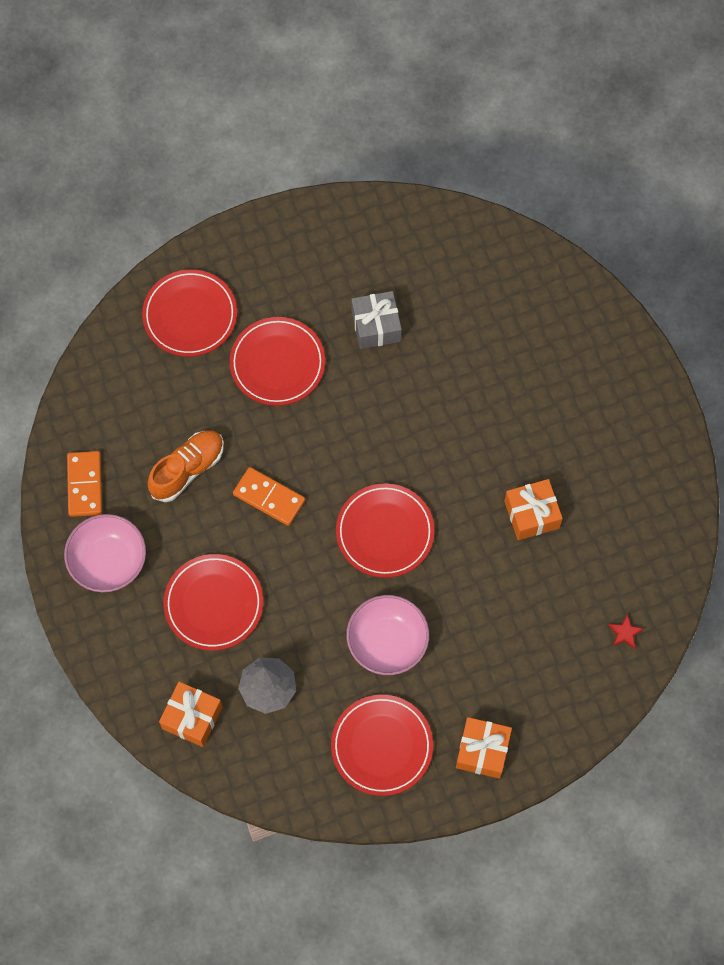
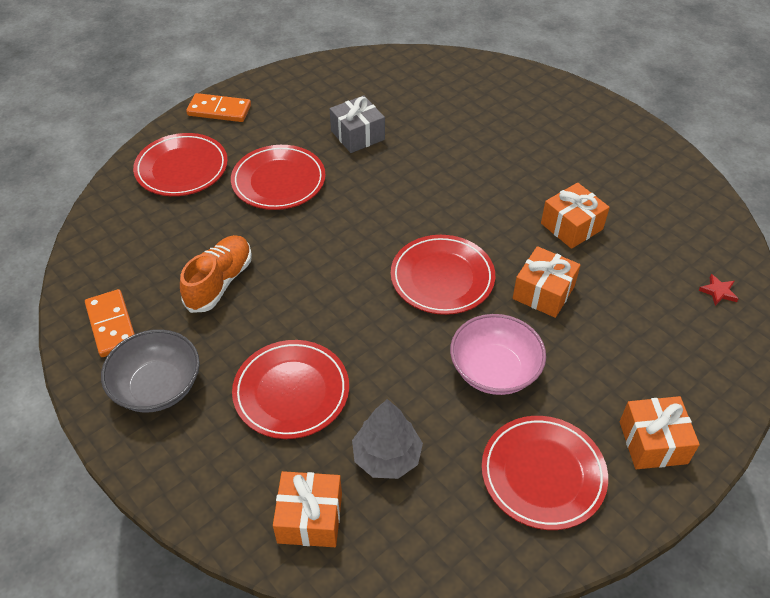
camera: 20 degrees left, 20 degrees down
pink bowl [64,514,146,592] -> grey bowl [101,329,200,413]
orange domino [233,467,305,526] -> orange domino moved to [186,93,251,122]
none -> orange gift [513,246,581,318]

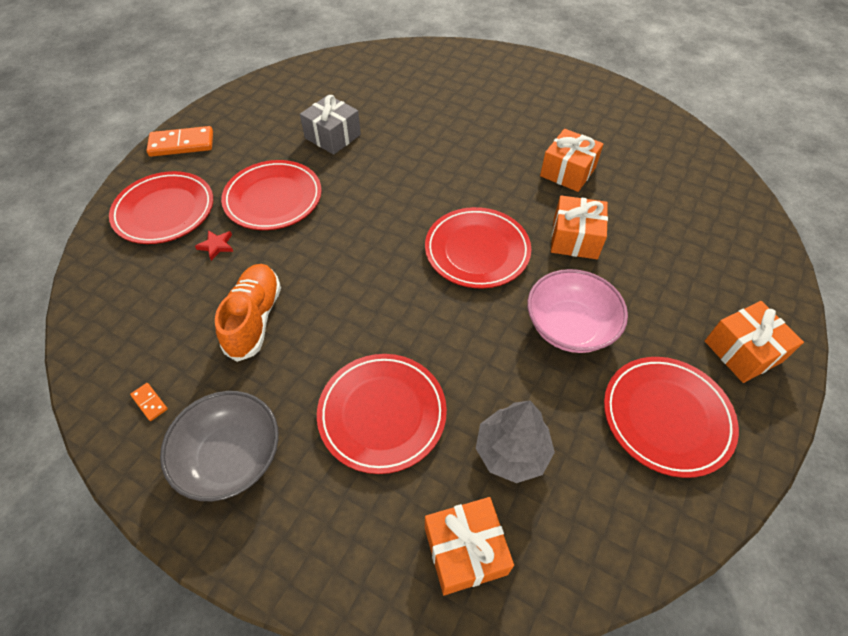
camera: 20 degrees left, 5 degrees up
orange domino [85,289,135,357] -> orange domino [130,383,167,421], size x0.46
red star [698,274,739,306] -> red star moved to [195,230,233,261]

